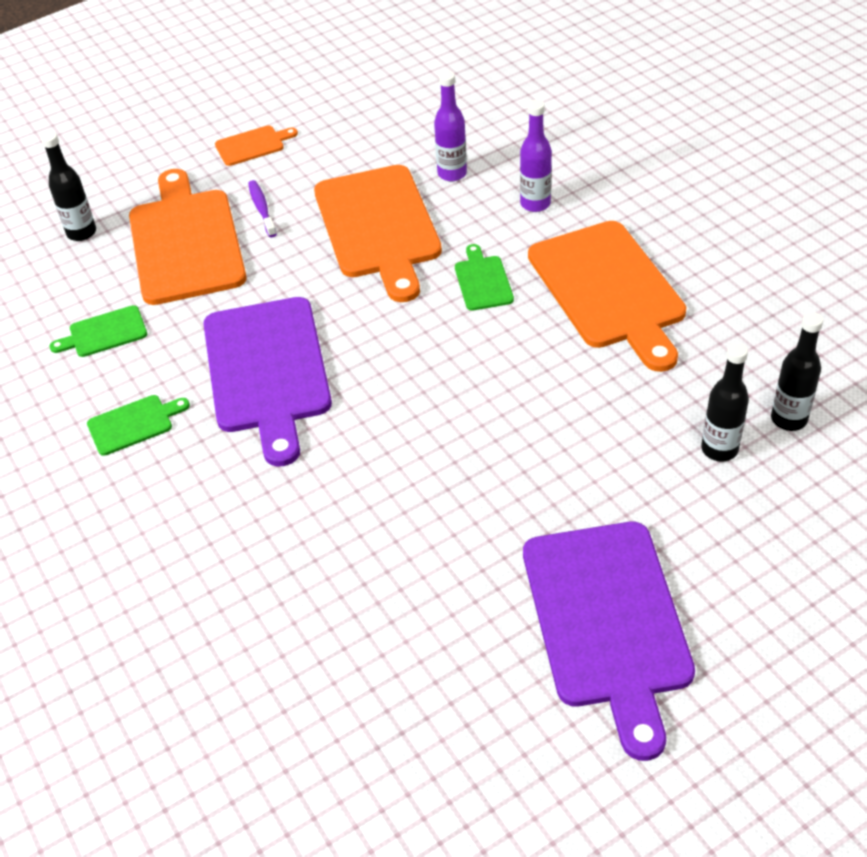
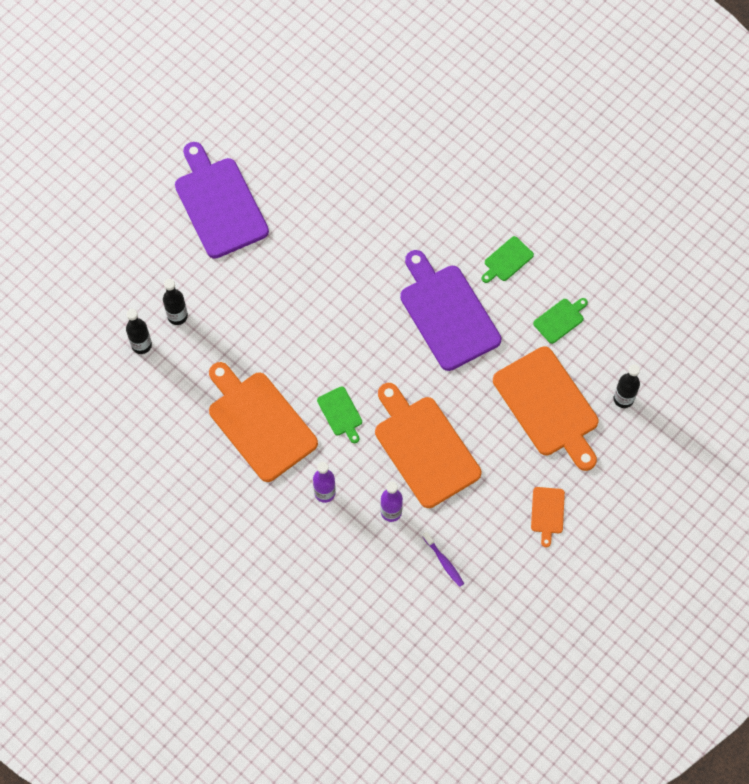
camera: 160 degrees right, 20 degrees up
orange cutting board [215,125,298,166] -> orange cutting board turned 45 degrees counterclockwise [531,487,565,547]
purple toothbrush [248,180,277,237] -> purple toothbrush moved to [423,532,464,587]

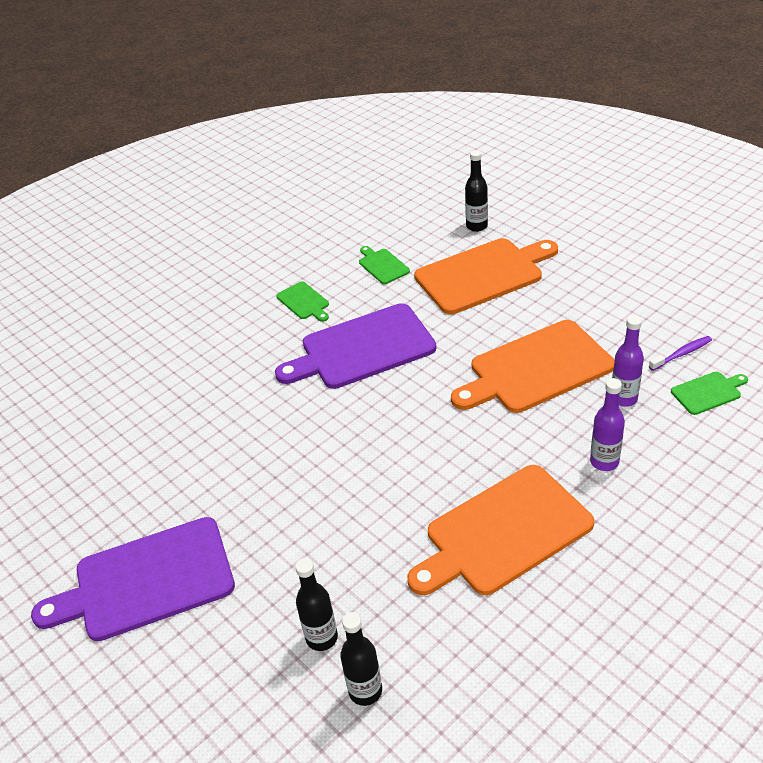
camera: 80 degrees left, 25 degrees down
green cutting board [317,387,362,443] -> green cutting board moved to [671,372,748,415]
orange cutting board [531,487,565,547] -> none

